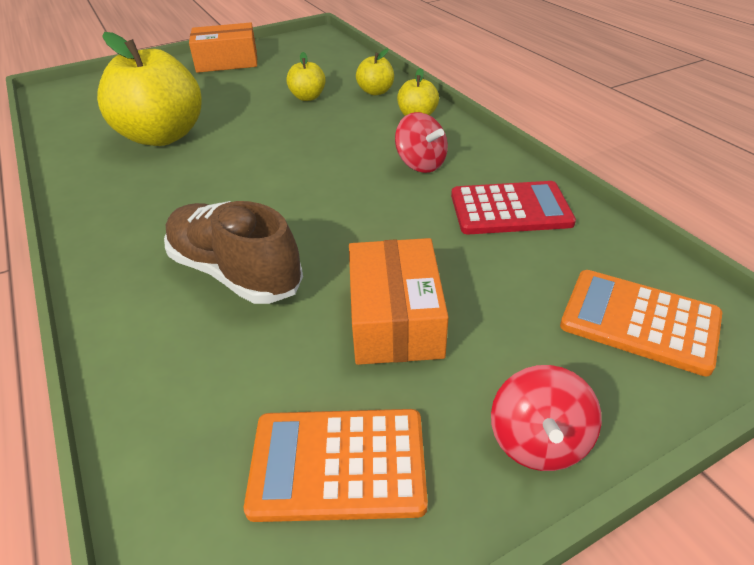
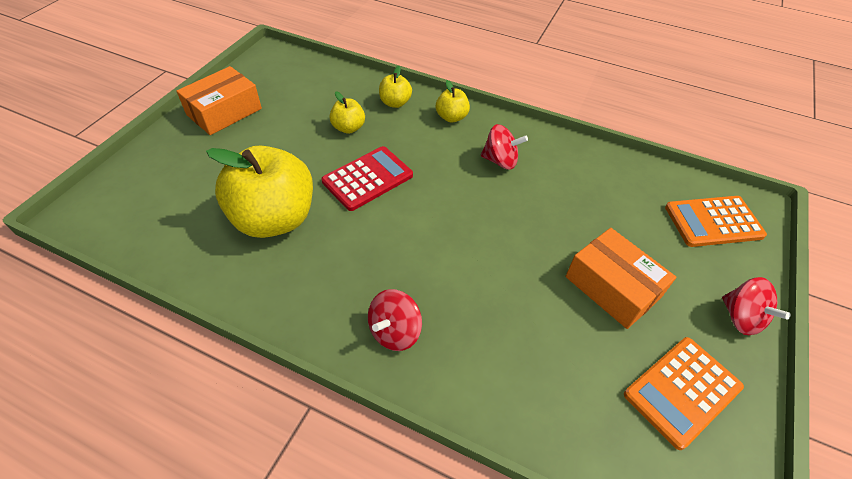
camera: 40 degrees left, 10 degrees up
brown shoe [164,201,303,304] -> none
red calculator [451,181,576,234] -> red calculator moved to [321,146,413,211]
none -> red spinning top [368,289,422,351]

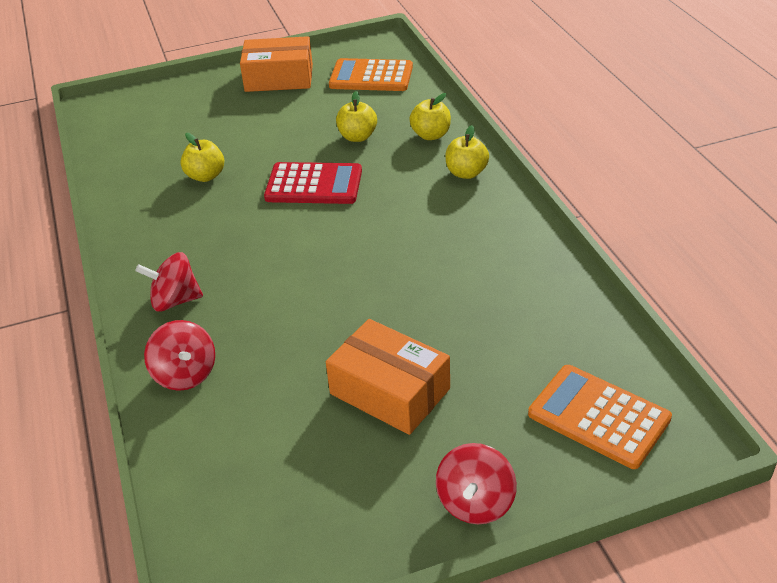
camera: 50 degrees right, 10 degrees down
yellow apple [206,146,313,238] -> yellow apple [180,133,224,182], size x0.46
red spinning top [481,124,528,170] -> red spinning top moved to [144,320,215,391]
orange box [566,228,676,329] -> orange box turned 60 degrees counterclockwise [326,319,450,435]
orange calculator [624,337,744,450] -> orange calculator moved to [329,58,413,91]

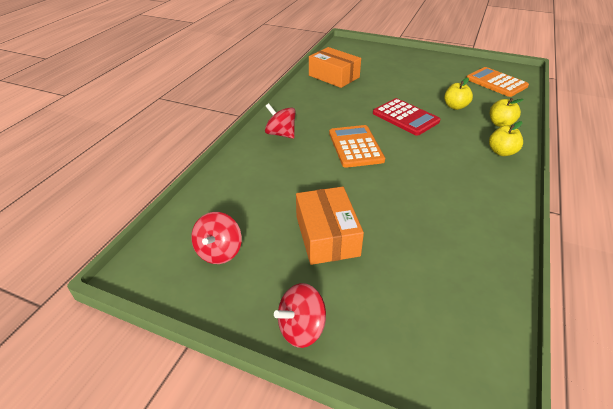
camera: 40 degrees right, 0 degrees up
red spinning top [144,320,215,391] -> red spinning top moved to [191,212,242,264]
yellow apple [180,133,224,182] -> none
orange box [240,36,313,92] -> orange box moved to [309,47,361,88]
orange calculator [528,365,672,469] -> orange calculator moved to [329,125,385,168]

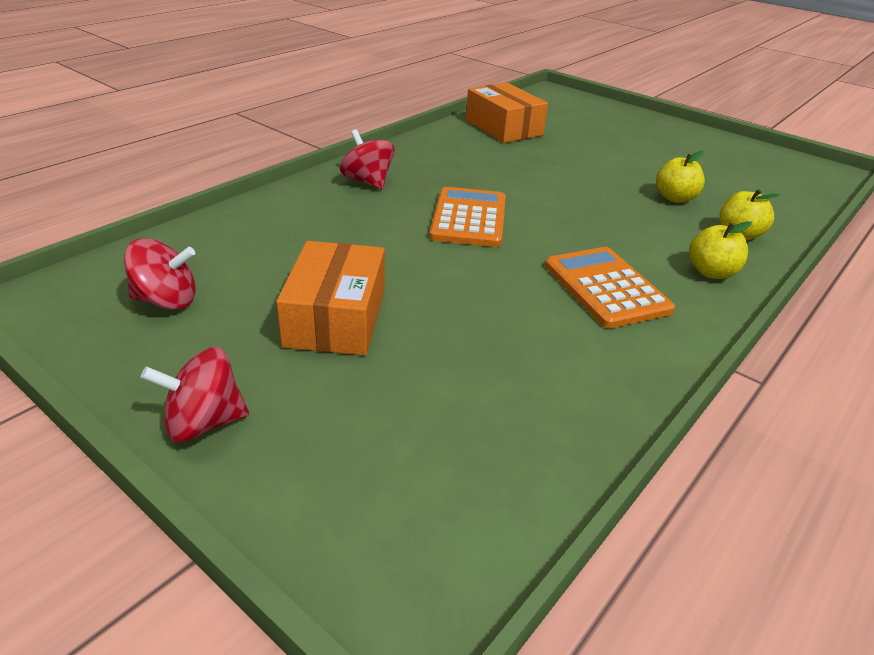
camera: 15 degrees right, 5 degrees down
red spinning top [191,212,242,264] -> red spinning top turned 120 degrees counterclockwise [124,238,196,310]
red calculator [373,98,440,136] -> none
orange calculator [466,67,529,97] -> orange calculator moved to [545,247,675,329]

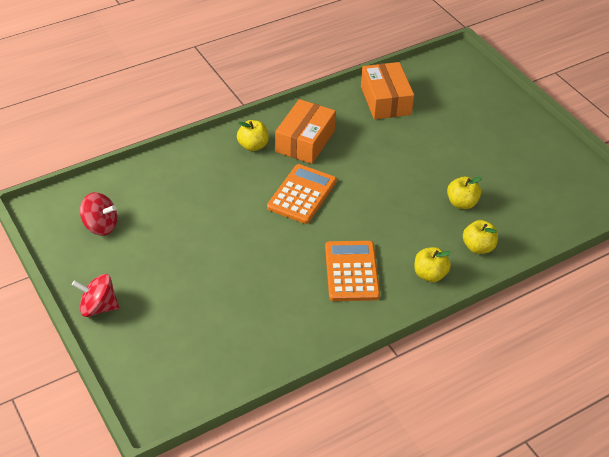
camera: 20 degrees right, 10 degrees up
orange box [276,241,385,355] -> orange box moved to [275,99,336,164]
red spinning top [340,129,395,190] -> yellow apple [237,120,269,151]

